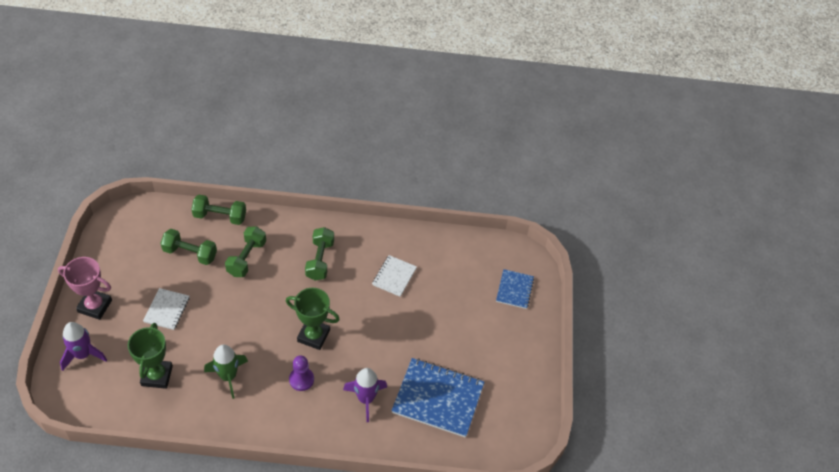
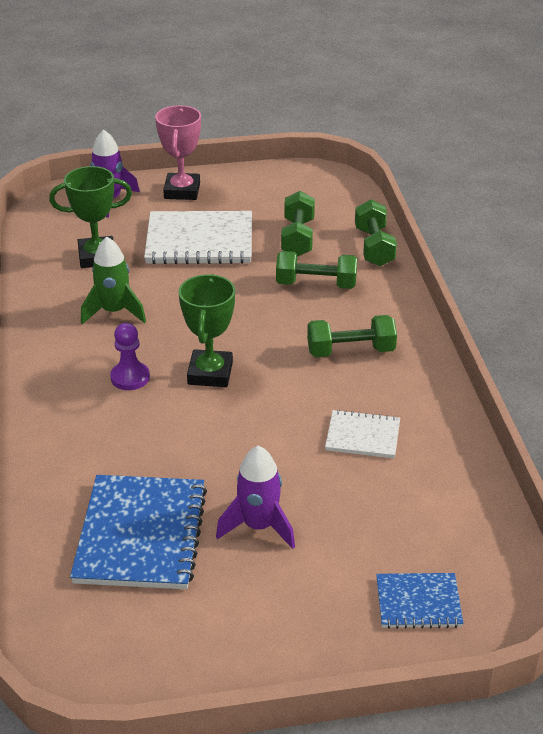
camera: 80 degrees right, 15 degrees down
white notebook [143,288,189,330] -> white notebook [144,211,252,264], size x1.85
purple rocket [343,368,387,422] -> purple rocket moved to [216,446,295,549]

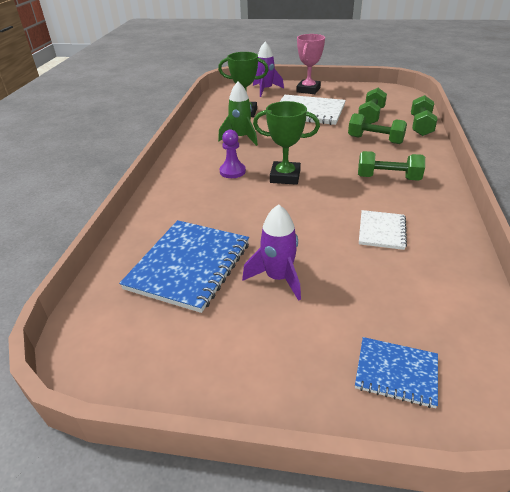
camera: 20 degrees right, 0 degrees up
green trophy [179,274,235,387] -> green trophy turned 75 degrees clockwise [253,101,320,185]
white notebook [325,409,400,458] -> white notebook turned 75 degrees clockwise [359,210,407,250]

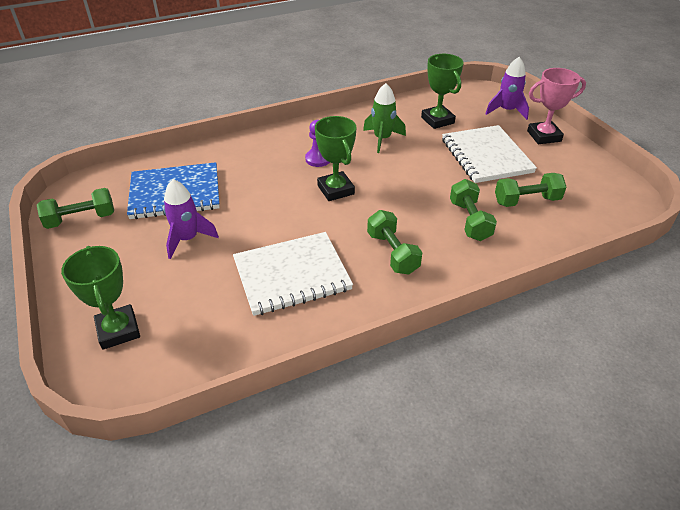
camera: 55 degrees right, 5 degrees up
blue notebook [355,337,438,408] -> green trophy [61,246,140,350]
white notebook [359,210,407,250] -> white notebook [233,232,353,316], size x1.85
green dumbbell [411,95,438,136] -> green dumbbell moved to [37,188,114,229]

